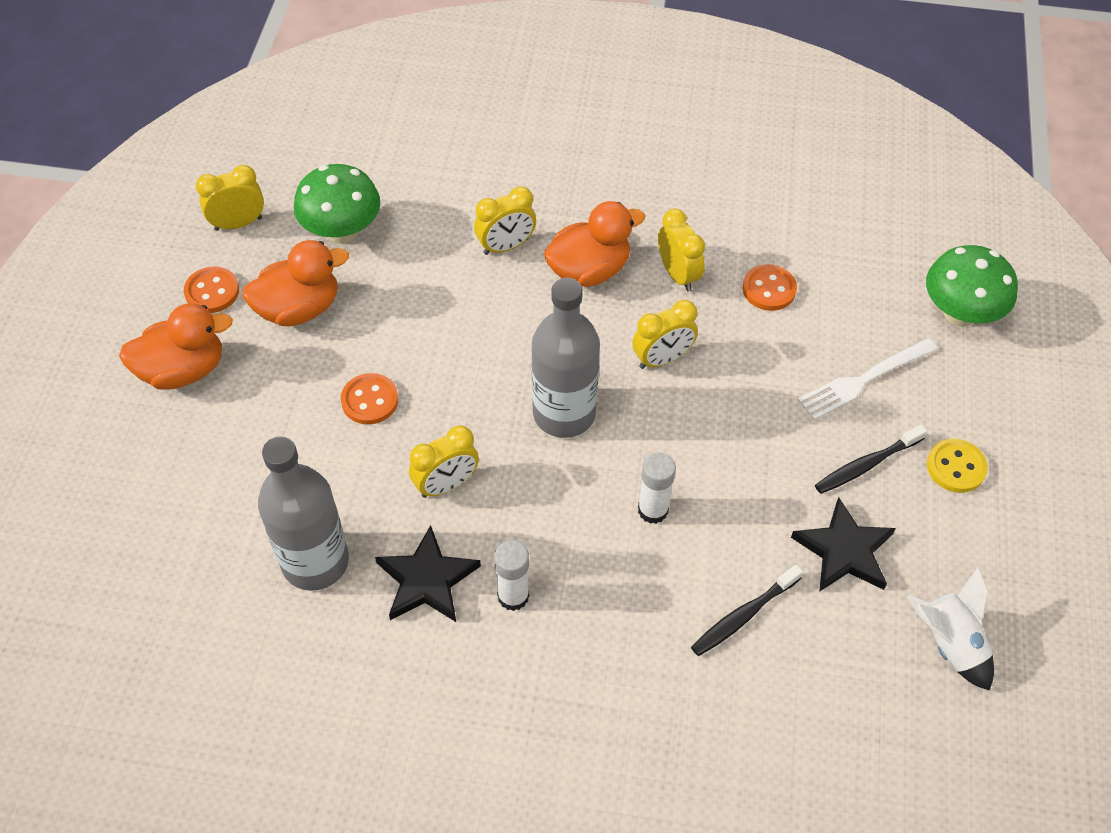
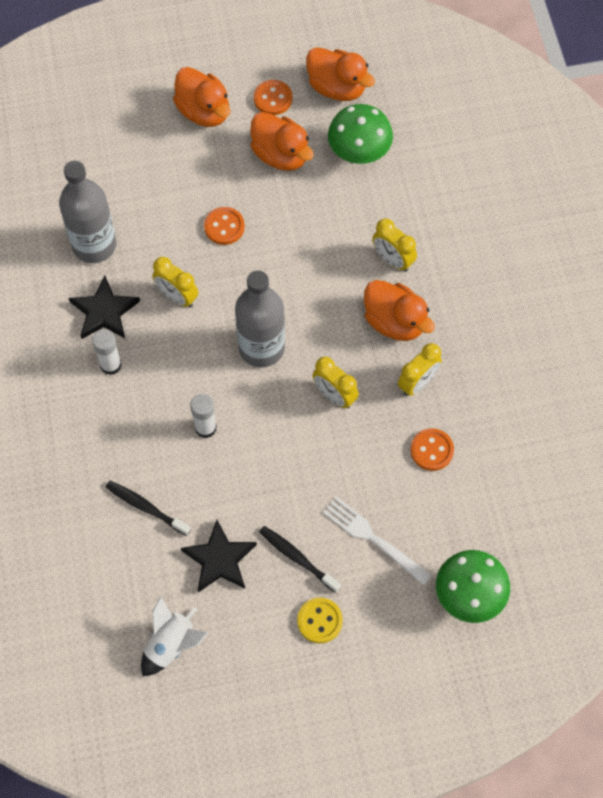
camera: 70 degrees right, 10 degrees up
yellow clock [196,165,264,231] -> orange duck [306,47,375,101]

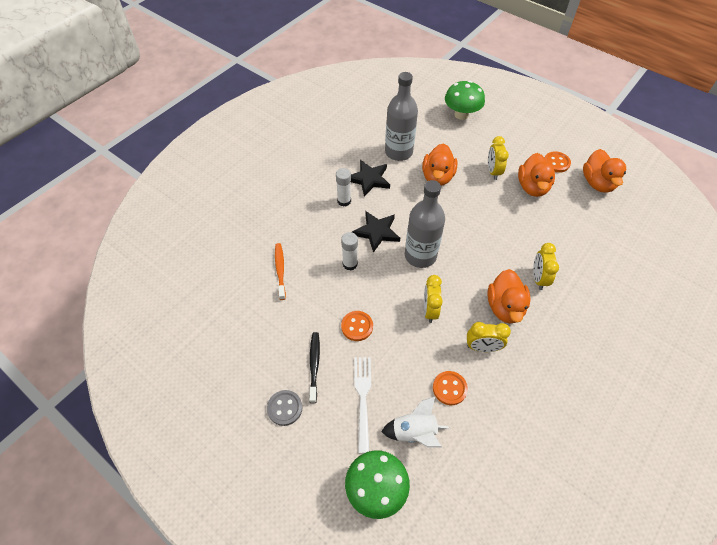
camera: 50 degrees right, 10 degrees down
black toothbrush [106,481,191,536] -> orange toothbrush [275,243,286,300]
white rocket [141,596,209,676] -> white rocket moved to [381,397,449,448]
yellow clock [152,257,198,308] -> yellow clock moved to [488,136,509,180]
orange duck [173,67,231,127] -> orange duck moved to [422,143,457,186]
black star [181,520,257,593] -> black star moved to [352,211,400,253]
orange button [204,207,245,245] -> orange button moved to [341,311,373,341]
yellow button [297,598,343,643] -> grey button [267,390,303,426]
green mushroom [328,104,393,164] -> green mushroom moved to [445,81,485,120]

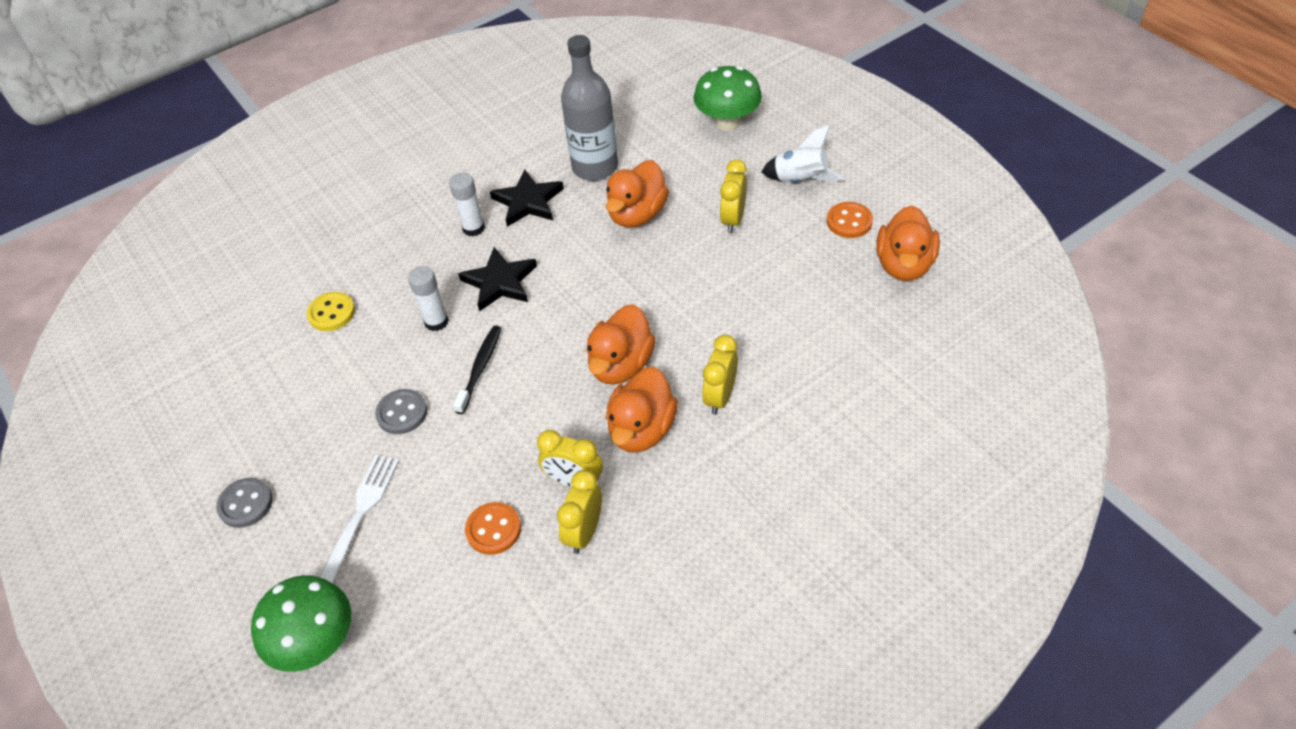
camera: 20 degrees right, 5 degrees down
orange toothbrush [275,243,286,300] -> yellow button [307,292,355,331]
black toothbrush [309,332,320,403] -> black toothbrush moved to [453,326,501,414]
orange button [341,311,373,341] -> grey button [375,389,427,434]
white rocket [381,397,449,448] -> white rocket moved to [762,125,844,183]
grey bottle [405,180,445,268] -> none
yellow clock [424,275,443,323] -> yellow clock moved to [557,470,602,554]
orange duck [518,153,555,197] -> orange duck moved to [587,304,656,385]

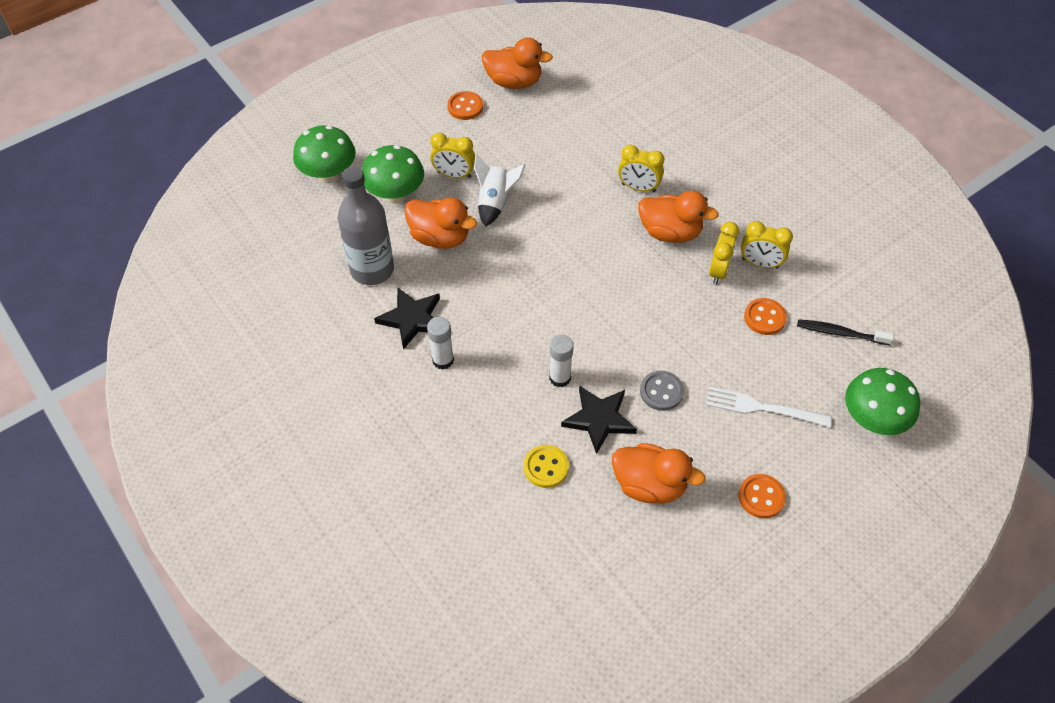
camera: 95 degrees left, 5 degrees up
grey button [216,478,273,528] -> orange button [739,474,786,519]
black toothbrush [453,326,501,414] -> black toothbrush moved to [797,319,894,345]
black star [458,247,537,312] -> black star moved to [561,385,637,454]
orange duck [587,304,656,385] -> orange duck moved to [612,443,705,504]
white rocket [762,125,844,183] -> white rocket moved to [474,153,525,227]
none -> green mushroom [362,145,424,204]

